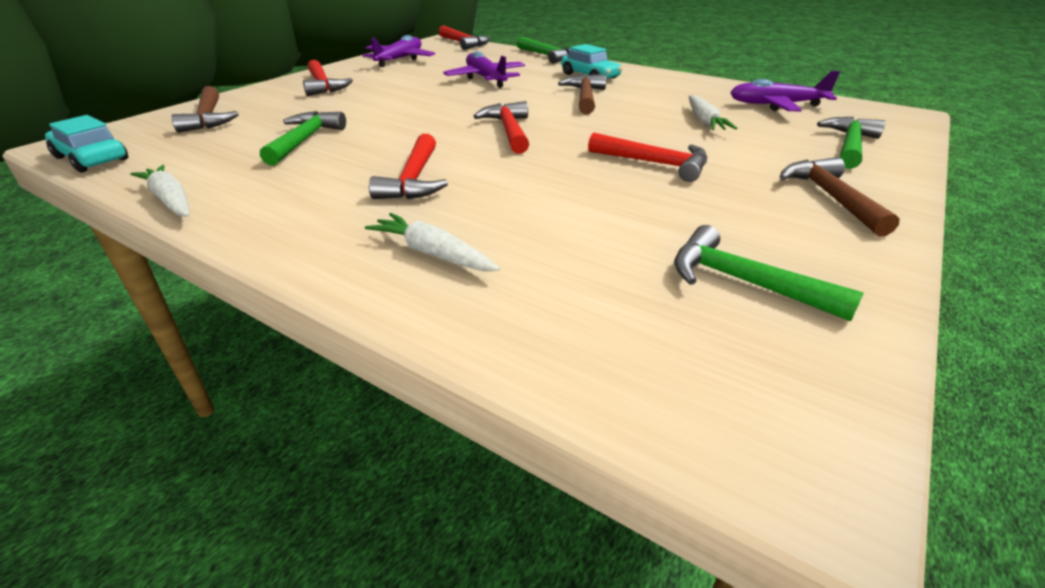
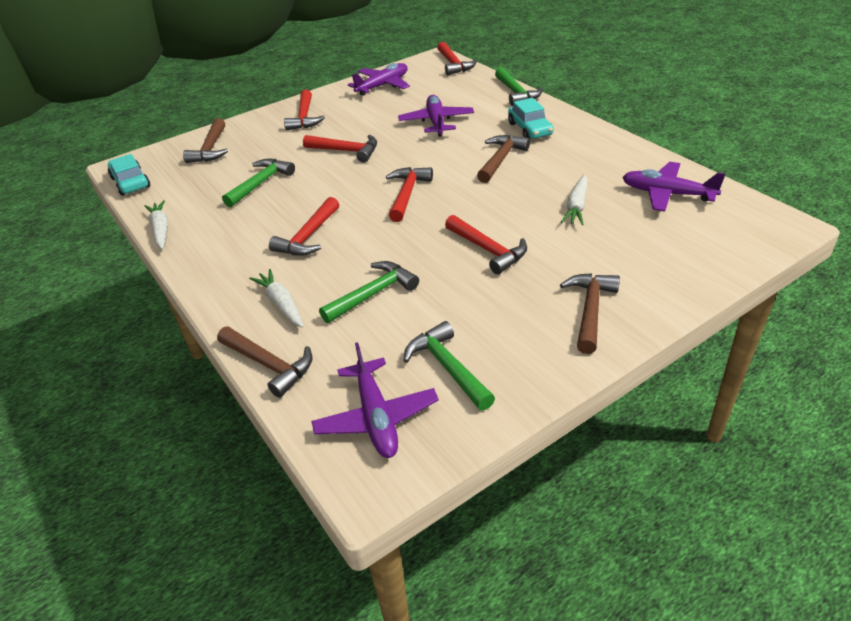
camera: 25 degrees right, 5 degrees up
green hammer [817,117,886,169] -> green hammer moved to [319,261,419,323]
none -> brown hammer [217,326,313,398]
none -> red hammer [303,135,377,163]
none -> purple plane [311,342,439,458]

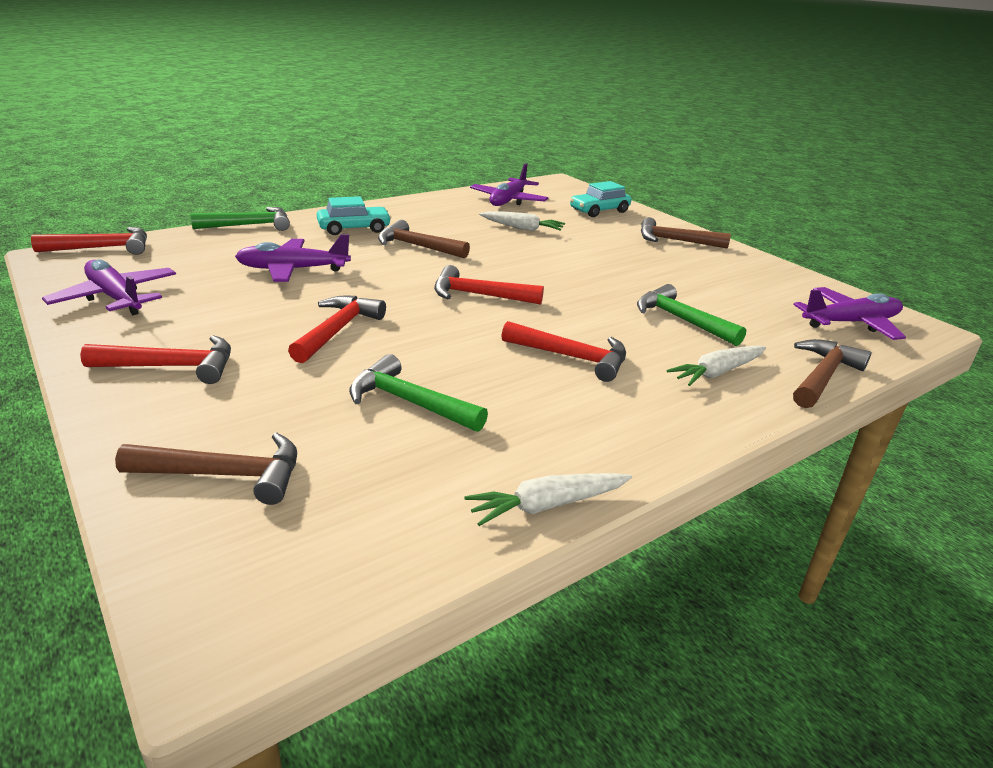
camera: 95 degrees left, 10 degrees down
turquoise car [108,154,150,196] -> turquoise car moved to [570,181,632,217]
green hammer [403,321,495,410] -> none
red hammer [445,215,527,274] -> none

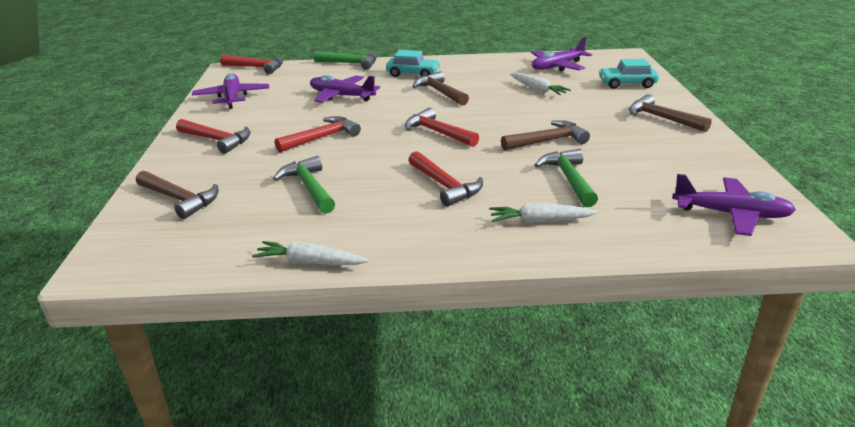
camera: 35 degrees right, 0 degrees up
brown hammer [793,339,871,408] -> brown hammer moved to [501,120,590,150]

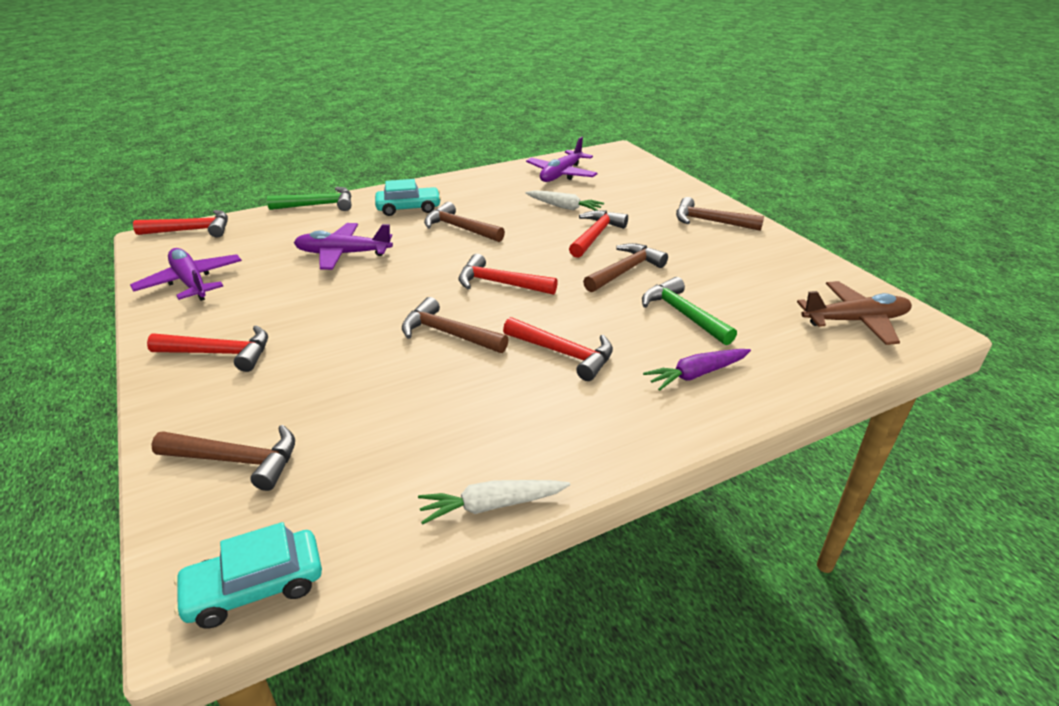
camera: 25 degrees left, 5 degrees up
green hammer [273,156,335,214] -> none
red hammer [275,116,361,152] -> red hammer moved to [569,210,628,258]
white carrot [489,203,598,223] -> purple carrot [643,349,751,391]
turquoise car [599,59,659,89] -> turquoise car moved to [174,522,322,628]
purple plane [672,174,796,236] -> brown plane [797,281,912,345]
none -> brown hammer [402,297,509,353]

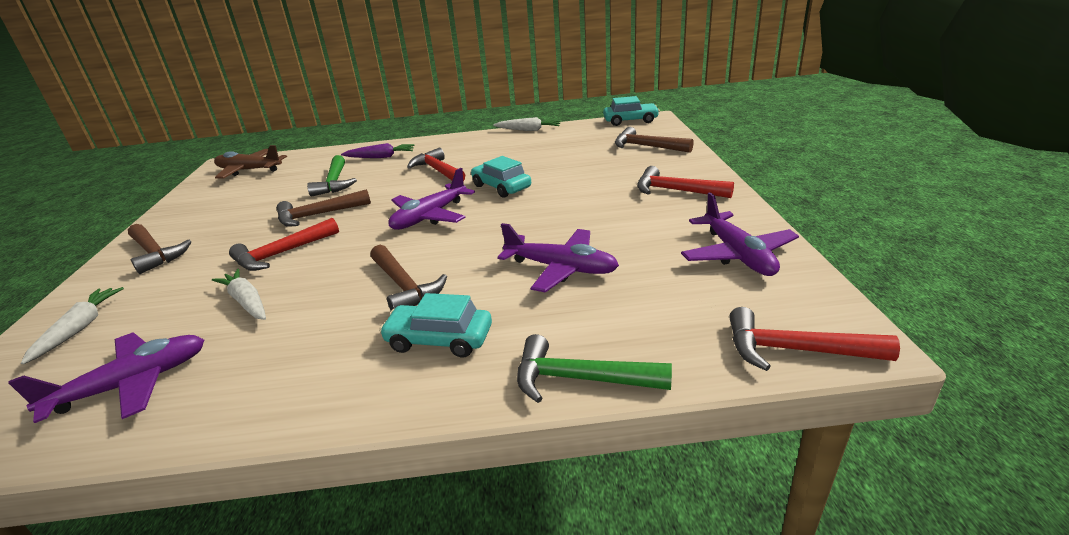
camera: 155 degrees left, 5 degrees down
brown hammer [402,297,509,353] -> turquoise car [471,156,531,198]
red hammer [459,254,558,295] -> purple plane [388,168,475,230]
none -> white carrot [21,287,124,365]

